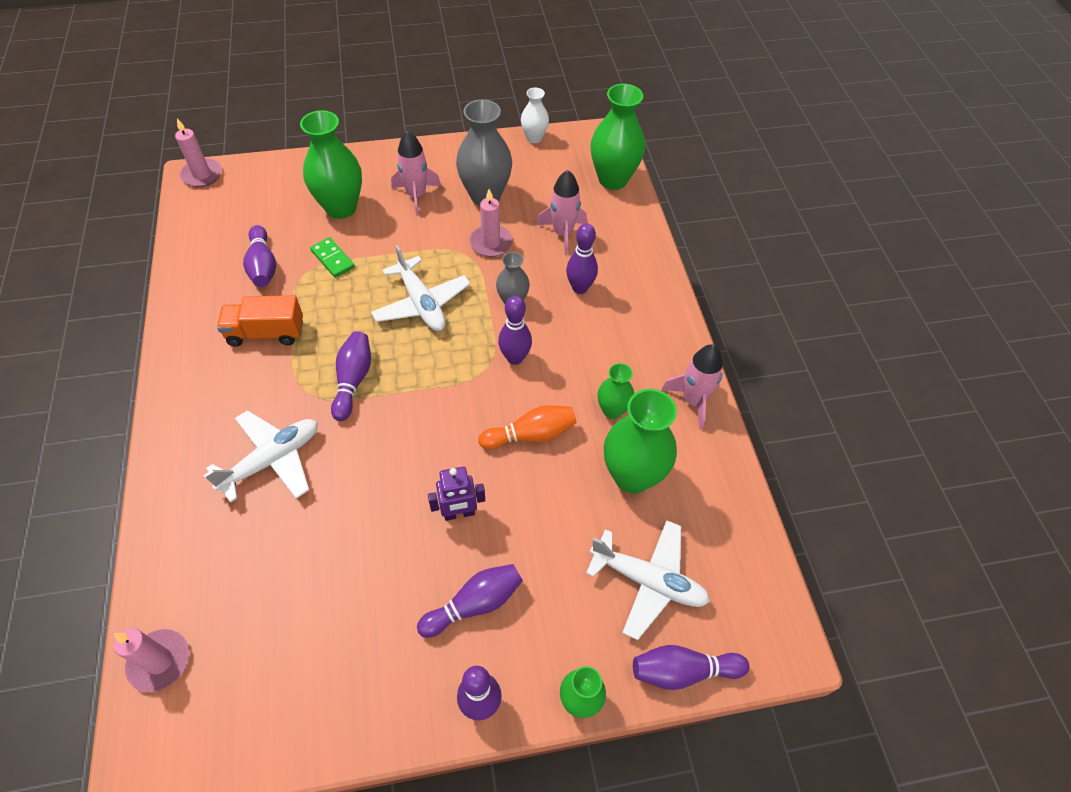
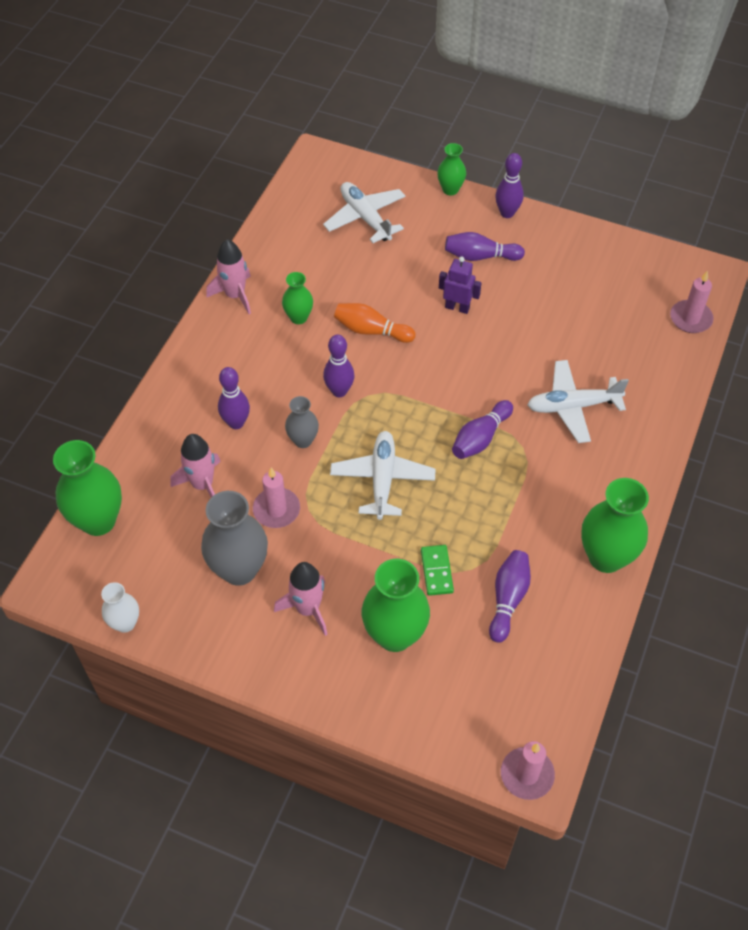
camera: 145 degrees left, 0 degrees up
orange truck [217,295,303,347] -> none
green vase [604,389,677,493] -> green vase moved to [581,478,649,573]
purple bowling pin [633,645,749,690] -> none

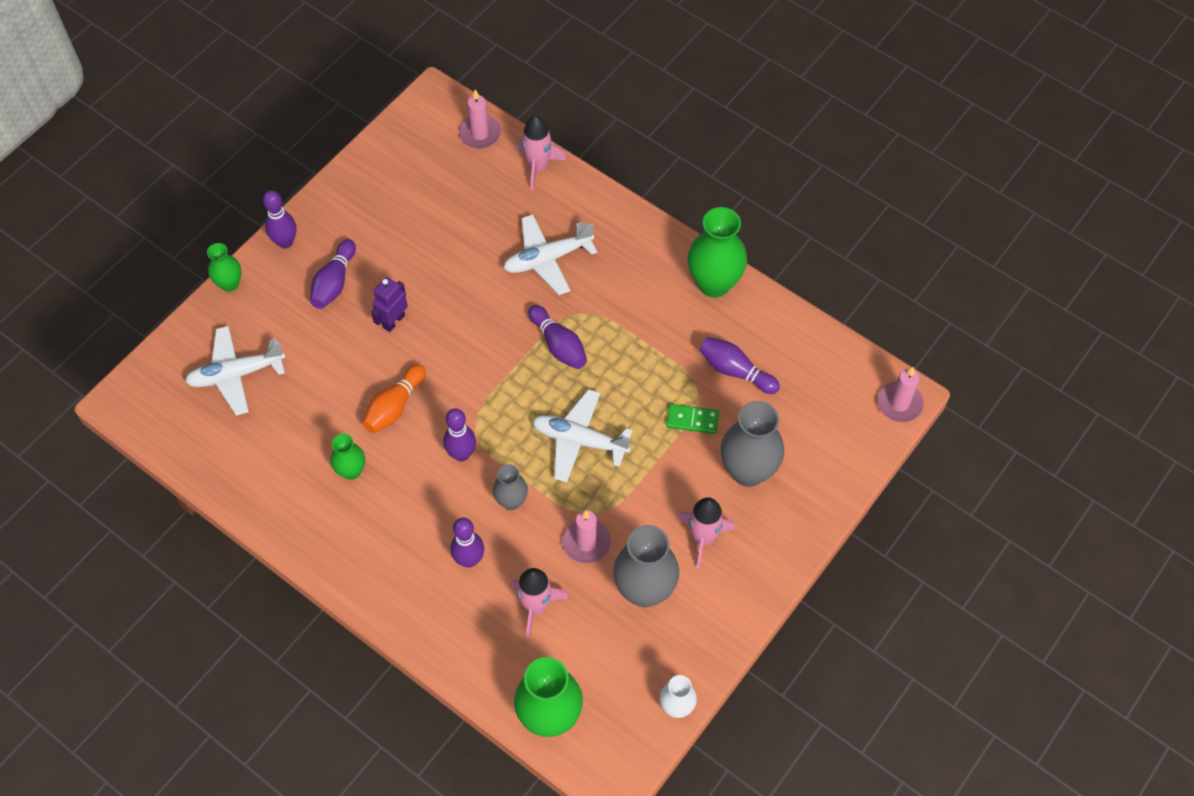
camera: 75 degrees left, 5 degrees up
pink rocket [206,239,251,314] -> pink rocket moved to [516,116,566,190]
green vase [362,559,430,652] -> grey vase [721,401,784,487]
white plane [528,360,629,443] -> white plane turned 60 degrees clockwise [503,214,597,295]

